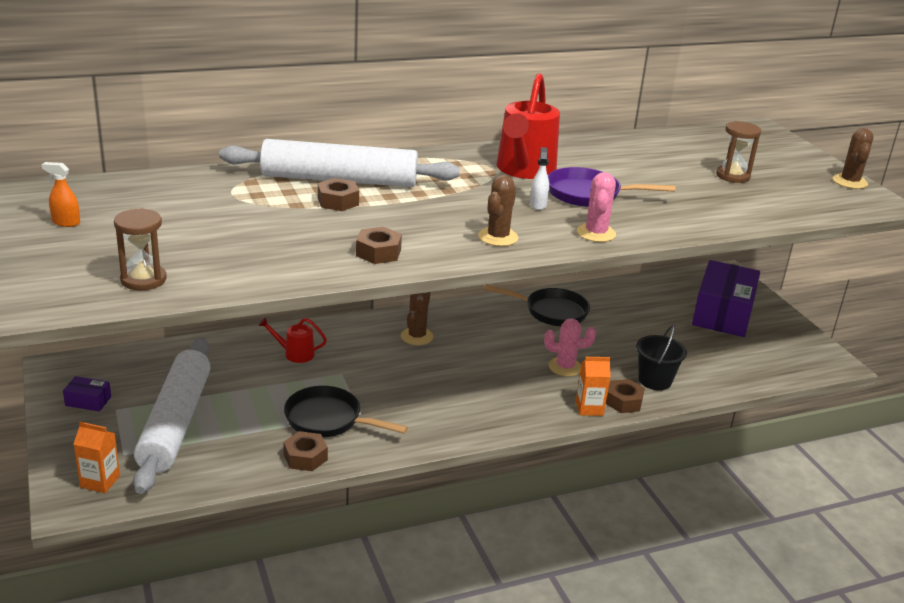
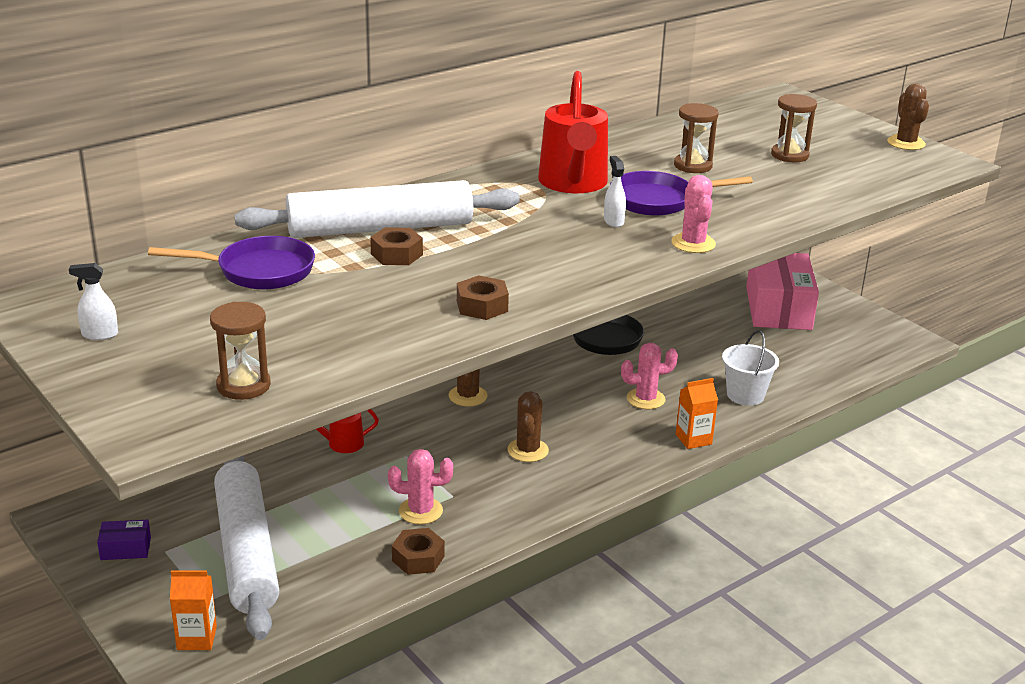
camera: 15 degrees left, 0 degrees up
orange spray bottle [42,162,80,227] -> white spray bottle [69,263,118,340]
black pan [284,386,408,437] -> pink cactus [388,449,453,524]
brown cactus [478,175,518,246] -> brown cactus moved to [508,391,549,462]
brown nut [606,379,645,413] -> none
black bucket [636,325,687,390] -> white bucket [722,330,779,406]
purple box [692,260,760,337] -> pink box [746,253,819,330]
none -> purple pan [148,236,315,290]
none -> brown hourglass [674,103,718,173]

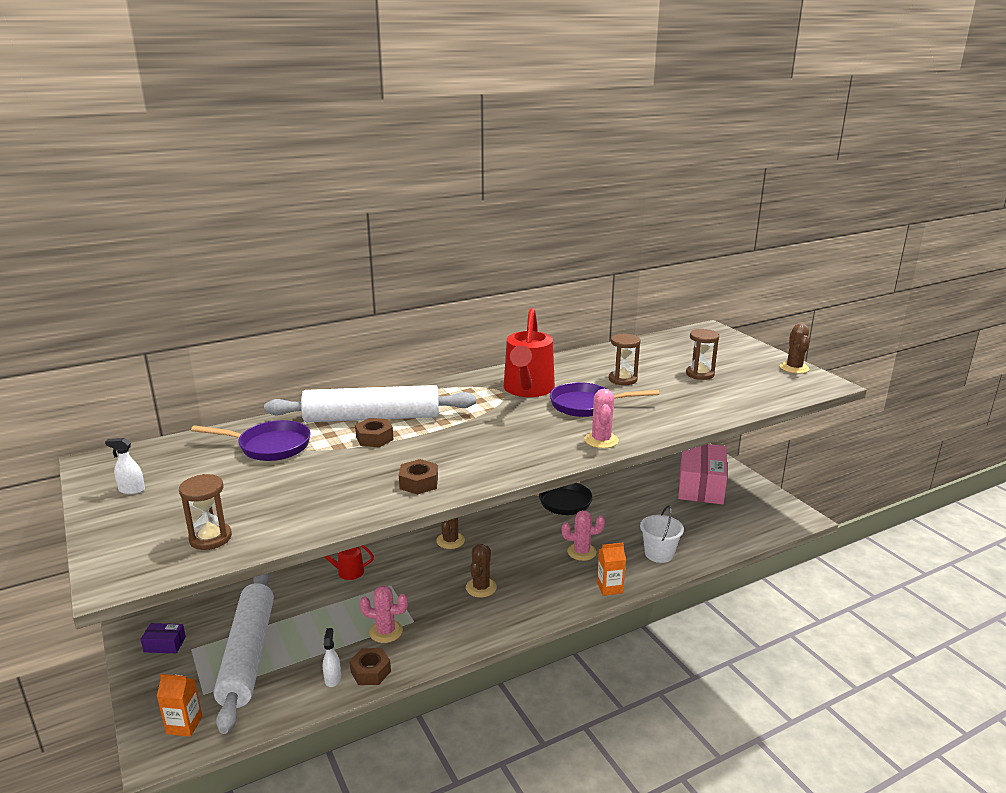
camera: 10 degrees right, 5 degrees down
white spray bottle [604,156,626,227] -> white spray bottle moved to [323,628,341,687]

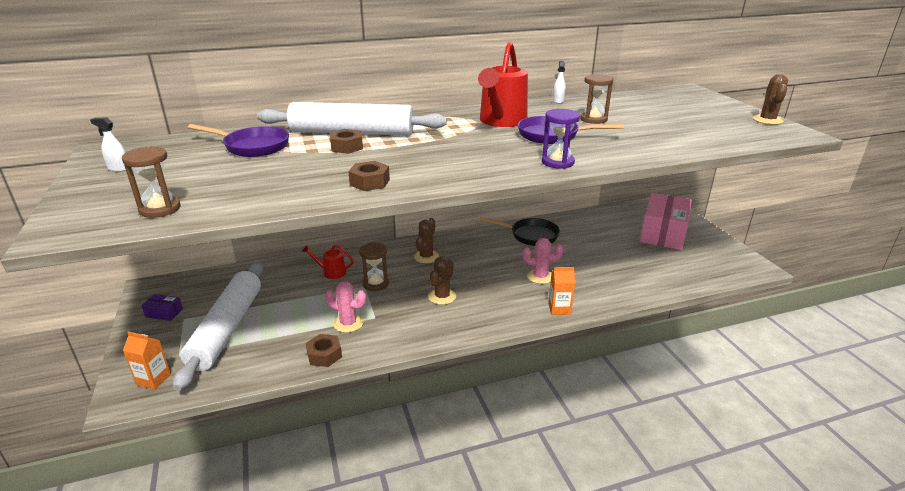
camera: 10 degrees right, 5 degrees up
white spray bottle [323,628,341,687] -> white spray bottle moved to [553,61,566,104]
pink cactus [584,389,619,448] -> purple hourglass [542,109,580,169]
white bucket [640,505,684,563] -> none
brown hourglass [686,329,719,380] -> brown hourglass moved to [359,242,389,291]

